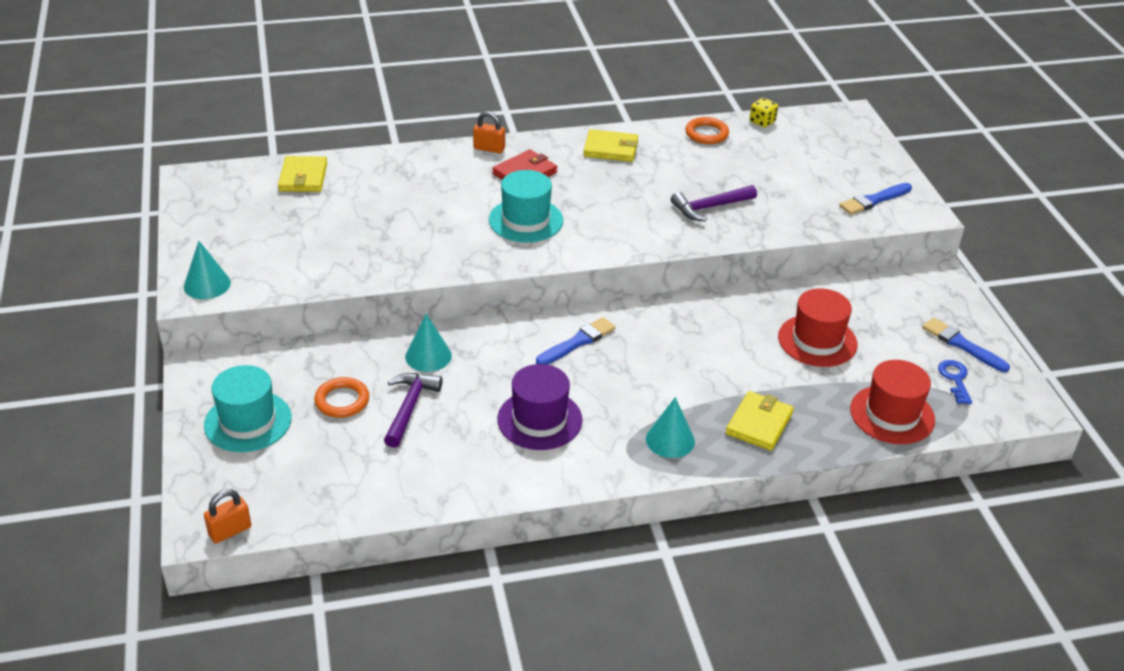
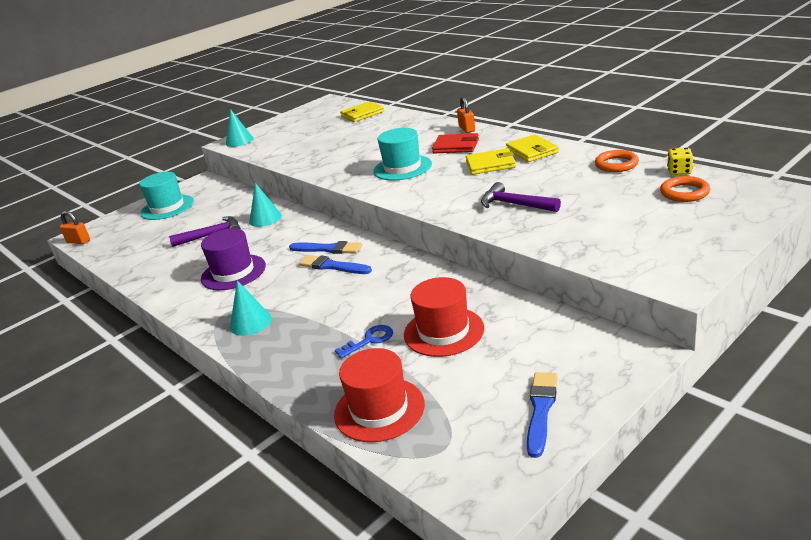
camera: 65 degrees right, 10 degrees down
orange ring [314,377,369,418] -> orange ring moved to [660,176,710,202]
yellow wallet [726,391,794,451] -> yellow wallet moved to [466,148,516,175]
blue brush [839,183,912,215] -> blue brush moved to [299,255,372,274]
blue key [938,360,972,404] -> blue key moved to [335,325,393,359]

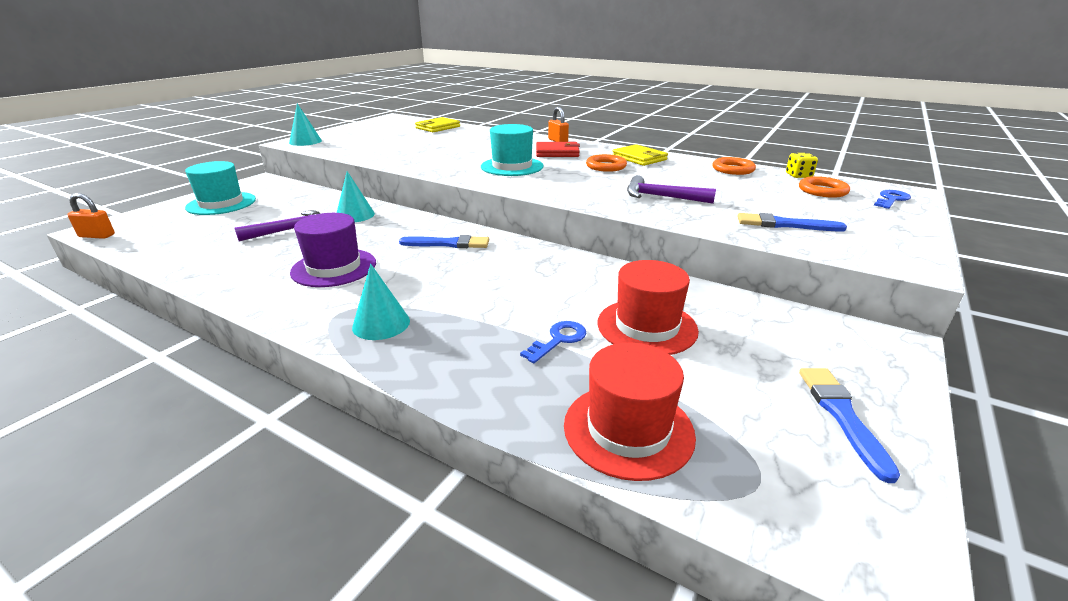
camera: 20 degrees left, 0 degrees up
blue brush [299,255,372,274] -> blue brush moved to [738,213,847,232]
yellow wallet [466,148,516,175] -> orange ring [586,154,627,172]
none -> blue key [874,190,911,209]

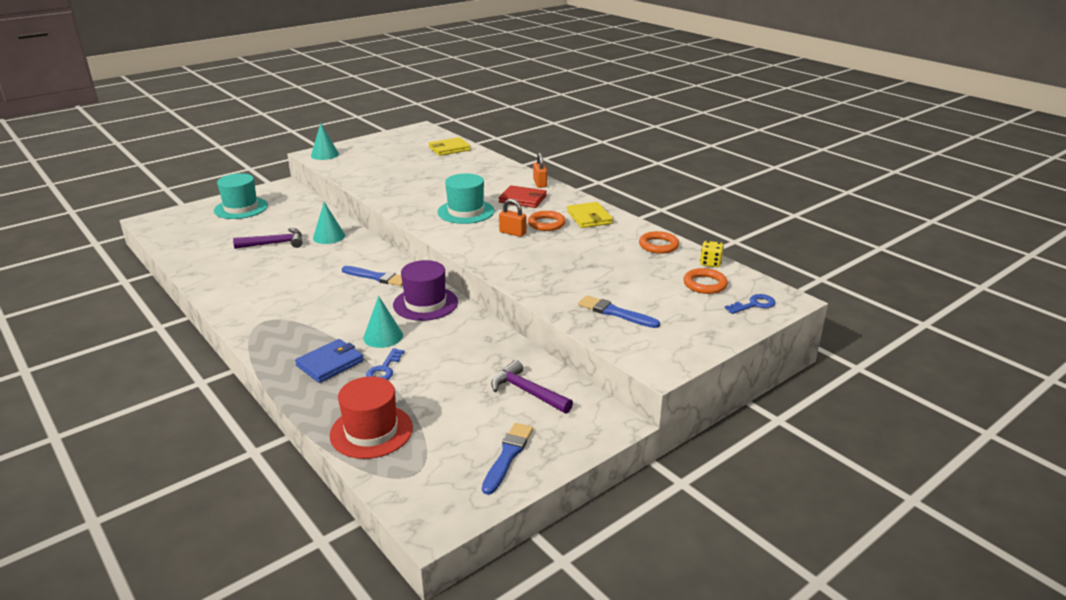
camera: 20 degrees right, 0 degrees up
orange padlock [67,193,115,239] -> orange padlock moved to [499,199,527,237]
purple hat [290,213,376,287] -> purple hat moved to [393,260,458,321]
turquoise cone [352,264,410,340] -> turquoise cone moved to [363,296,403,348]
blue key [520,321,586,363] -> blue key turned 135 degrees clockwise [366,348,405,380]
red hat [597,260,699,355] -> none
purple hammer [627,175,716,204] -> purple hammer moved to [491,360,573,414]
none -> blue wallet [295,339,364,383]

